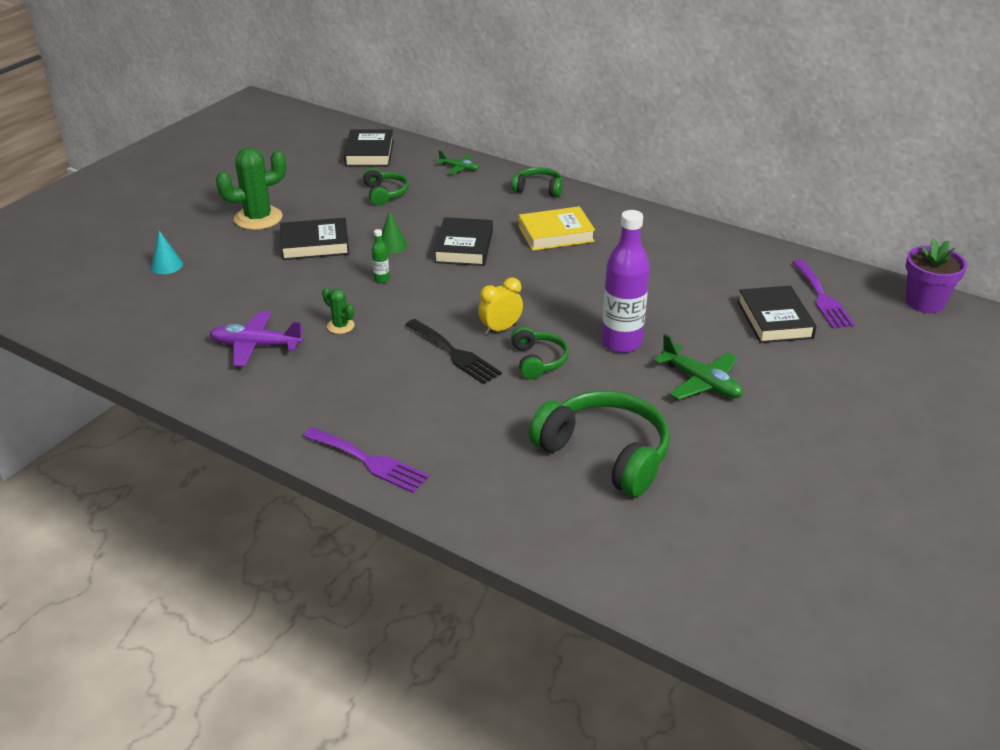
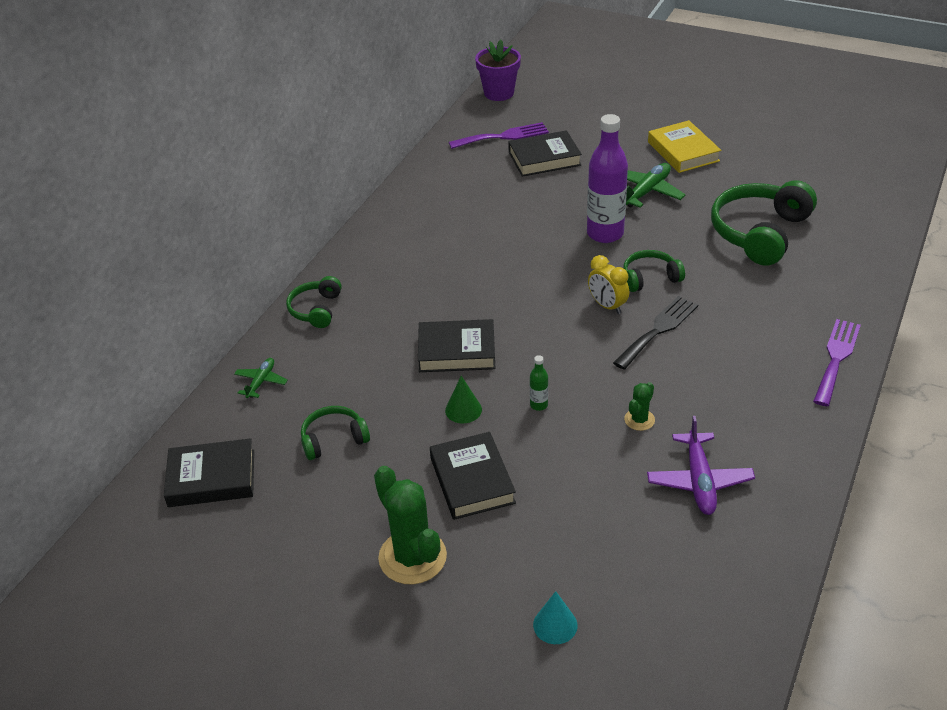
camera: 95 degrees left, 5 degrees up
yellow book [519,206,595,251] -> yellow book moved to [648,120,721,173]

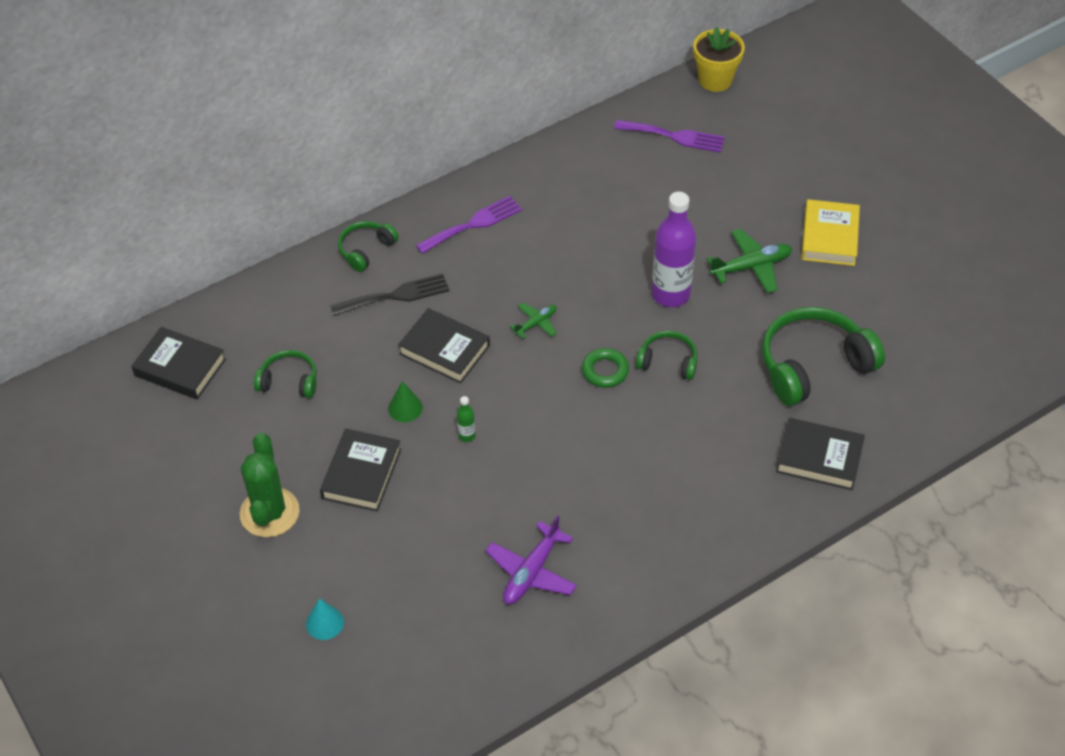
camera: 30 degrees right, 10 degrees up
green plane [234,358,288,398] -> green plane moved to [510,303,557,339]
purple flower pot [475,40,521,101] -> yellow flower pot [693,27,745,92]
black book [508,130,582,177] -> black book moved to [776,418,865,490]
yellow clock [588,255,629,314] -> green ring [582,348,629,388]
black fork [613,296,698,370] -> black fork moved to [330,274,450,316]
green cactus [624,382,655,431] -> none
purple fork [813,319,861,406] -> purple fork moved to [416,196,522,254]

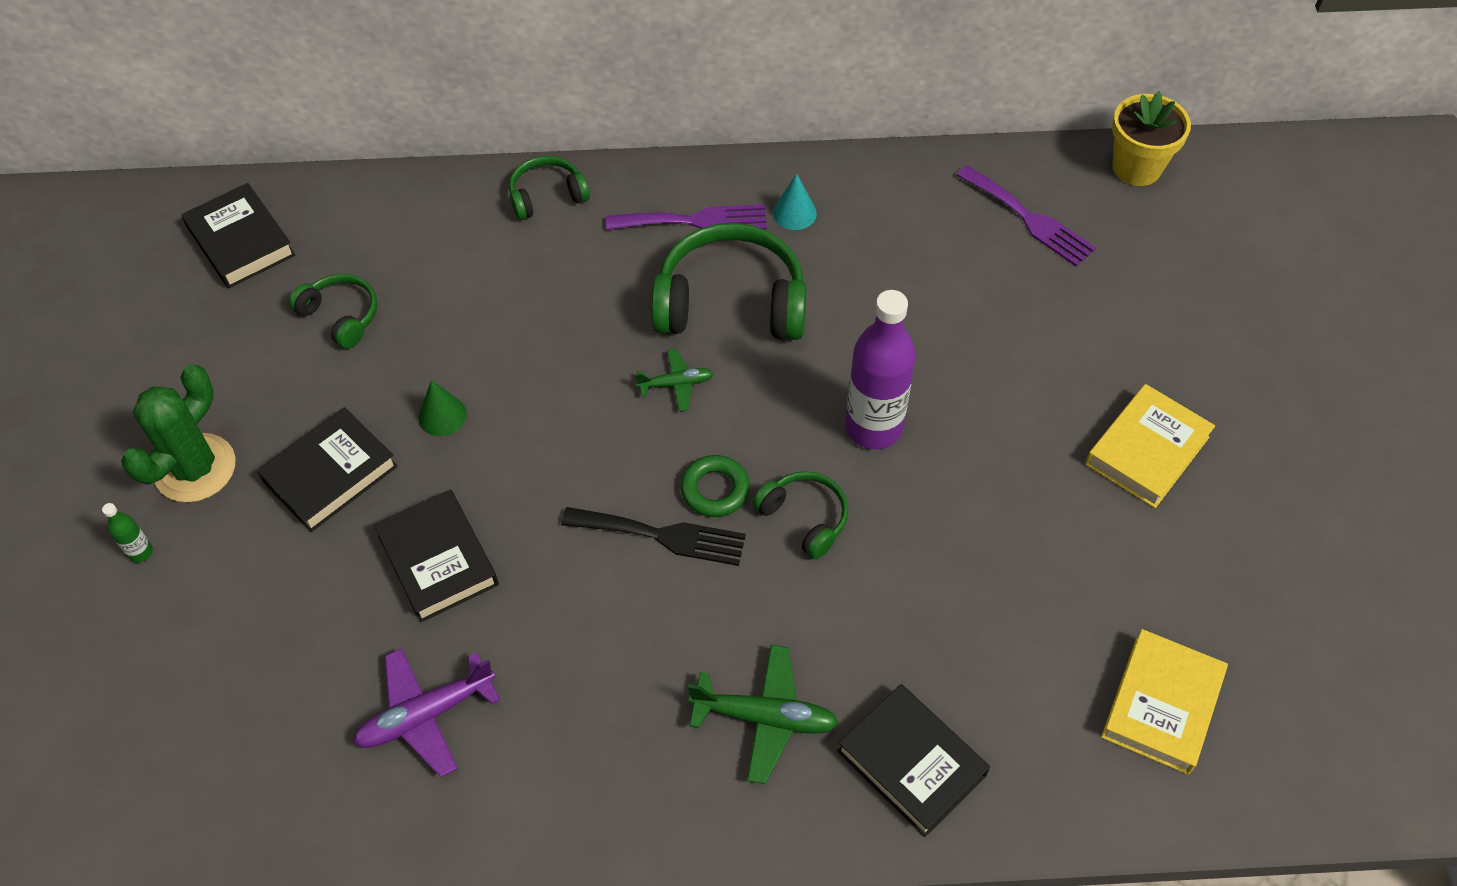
camera: 30 degrees right, 5 degrees up
turquoise cone [306,598,344,640] -> turquoise cone moved to [773,174,817,230]
black fork [330,274,450,316] -> black fork moved to [561,507,746,566]
black book [398,308,490,384] -> black book moved to [374,489,499,622]
green bottle [457,396,476,442] -> green bottle moved to [102,503,153,563]
green plane [707,229,792,293] -> green plane moved to [688,645,839,784]
green headphones [762,307,885,406] -> green headphones moved to [651,223,807,340]
none -> yellow book [1101,629,1228,775]

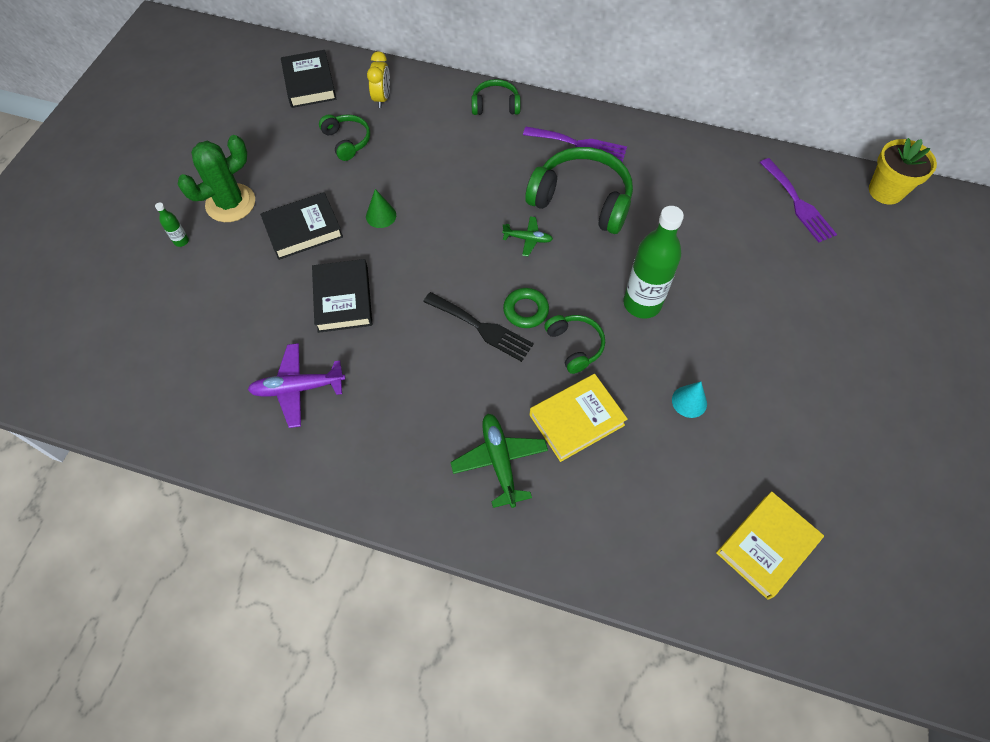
camera: 20 degrees right, 5 degrees up
green plane [688,645,839,784] -> green plane turned 135 degrees counterclockwise [450,414,548,508]
turquoise cone [773,174,817,230] -> turquoise cone moved to [672,381,707,418]
black book [837,684,990,837] -> none
purple bottle [845,290,916,449] -> green bottle [623,206,684,319]
yellow book [1085,384,1215,508] -> yellow book moved to [529,374,628,462]
none -> yellow clock [367,51,390,108]

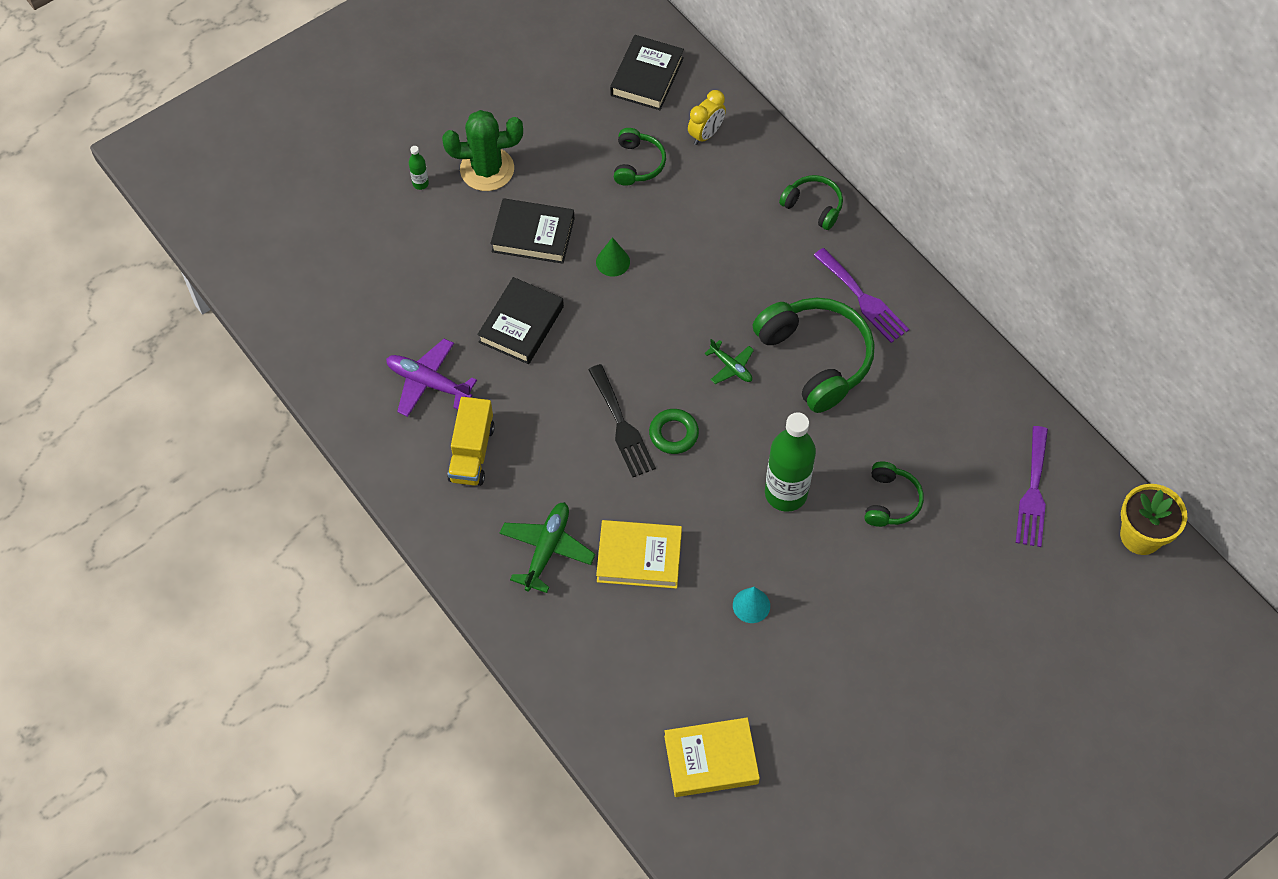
camera: 35 degrees right, 0 degrees up
green headphones [544,315,605,374] -> green headphones moved to [864,462,924,527]
none -> yellow truck [447,397,495,486]

